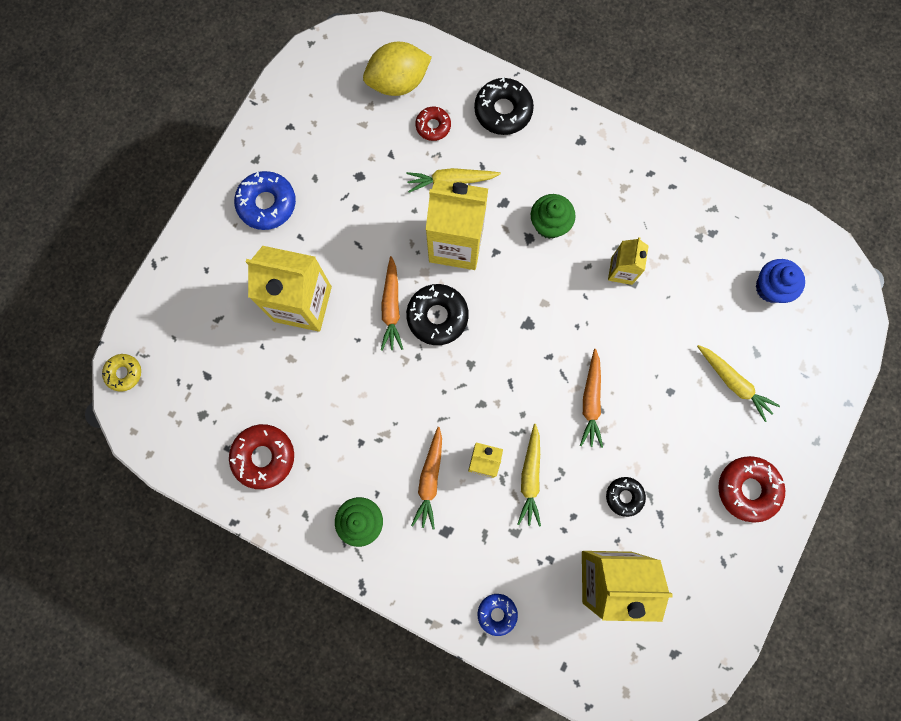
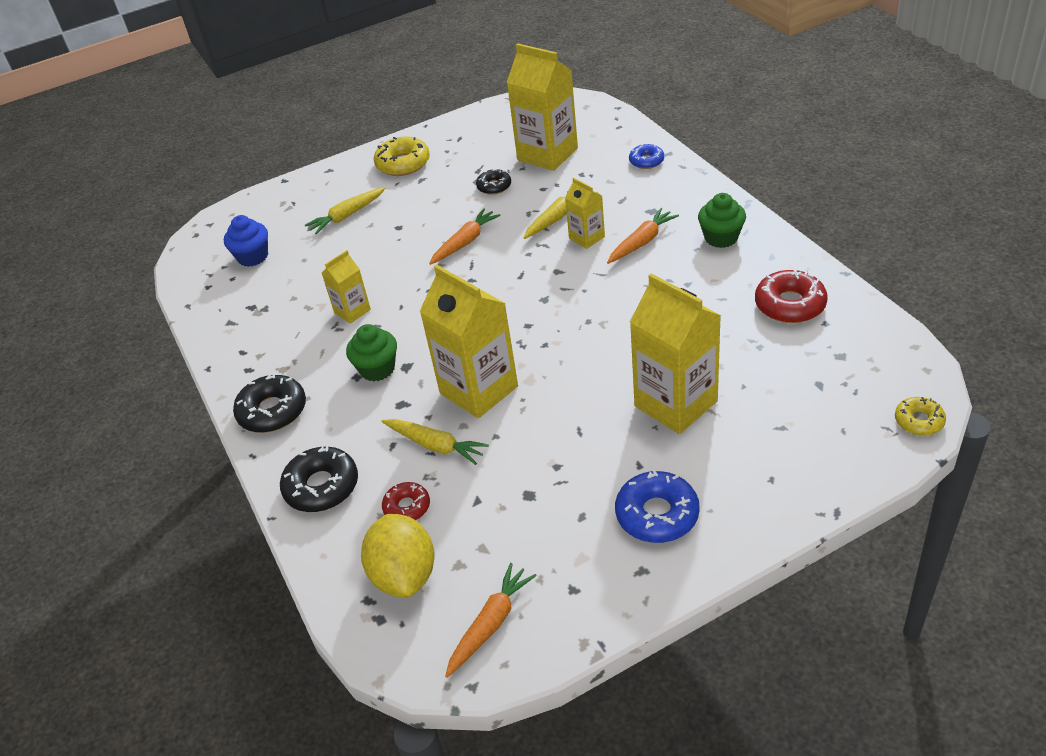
camera: 140 degrees left, 35 degrees down
yellow lemon [363,42,432,96] -> yellow lemon turned 60 degrees clockwise [361,514,435,598]
orange carrot [381,256,403,351] -> orange carrot moved to [445,563,537,678]
black donut [406,284,469,345] -> black donut moved to [233,374,306,433]
yellow carrot [697,345,780,422] -> yellow carrot turned 120 degrees counterclockwise [305,187,386,234]
red donut [718,456,785,523] -> yellow donut [374,137,430,176]

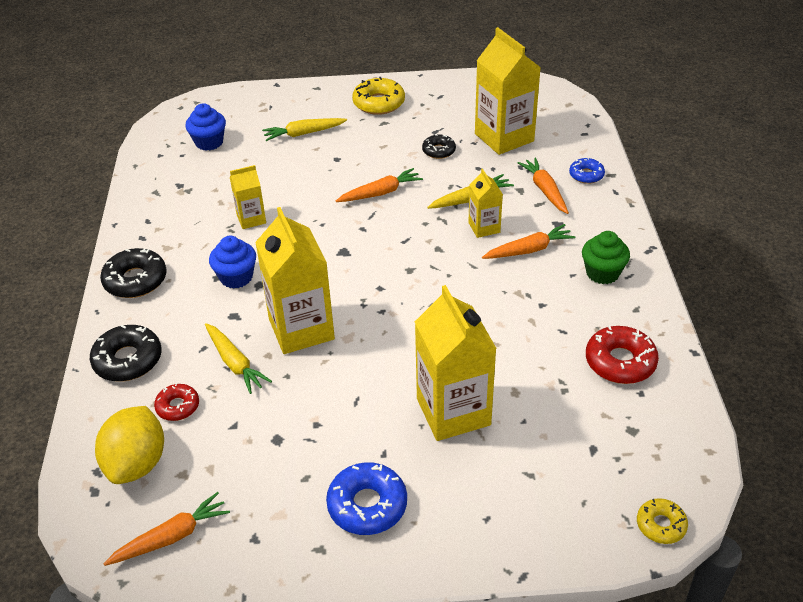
camera: 20 degrees right, 0 degrees up
green cupcake [346,324,397,382] -> blue cupcake [209,236,256,288]
none -> orange carrot [517,157,569,214]

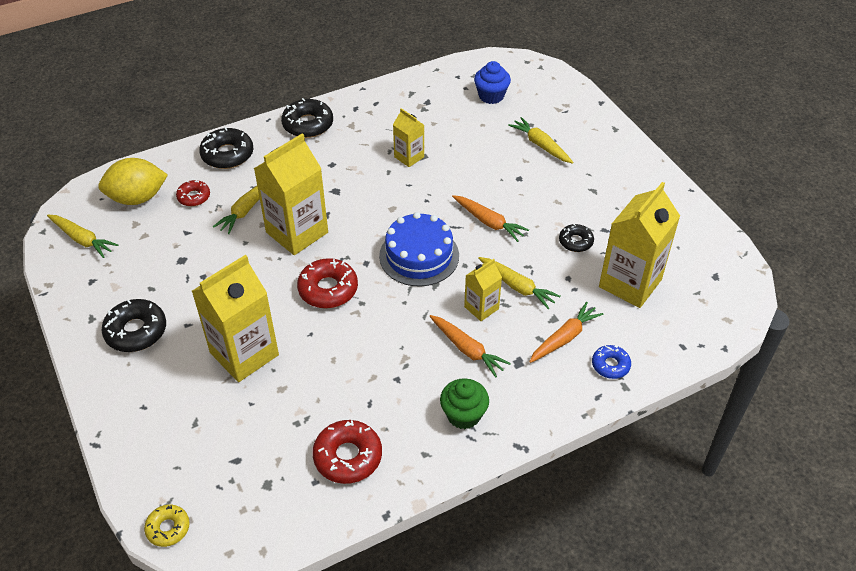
camera: 65 degrees right, 5 degrees up
orange carrot [104,492,230,566] -> yellow carrot [47,215,118,258]
blue cupcake [209,236,256,288] -> none
blue donut [326,462,407,535] -> black donut [101,299,166,352]
yellow donut [352,77,405,115] -> none
none -> red donut [297,258,358,308]
none -> blue cake [379,212,459,286]

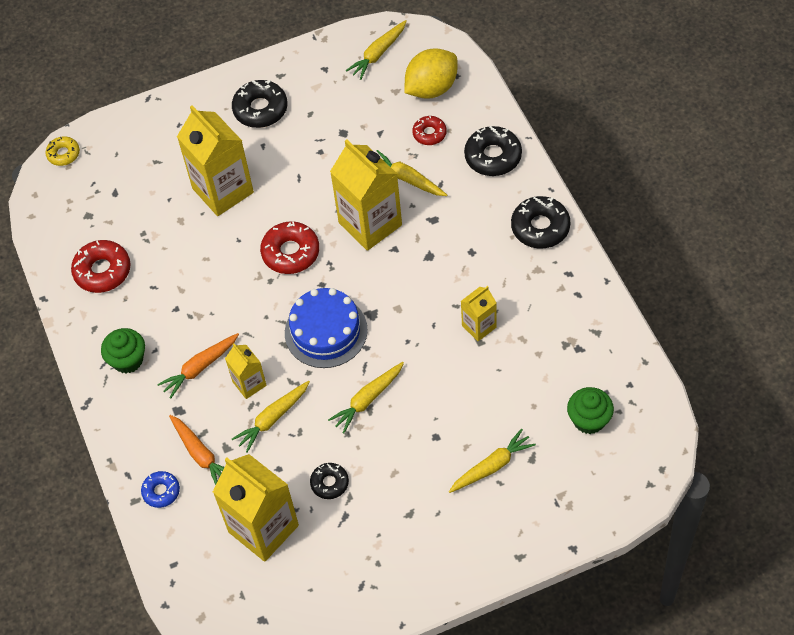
camera: 100 degrees right, 10 degrees up
yellow lemon [98,158,168,205] -> yellow lemon turned 60 degrees clockwise [404,49,458,99]
orange carrot [452,195,529,242] -> yellow carrot [328,362,404,433]
blue cupcake [474,61,511,104] -> green cupcake [567,387,614,434]

